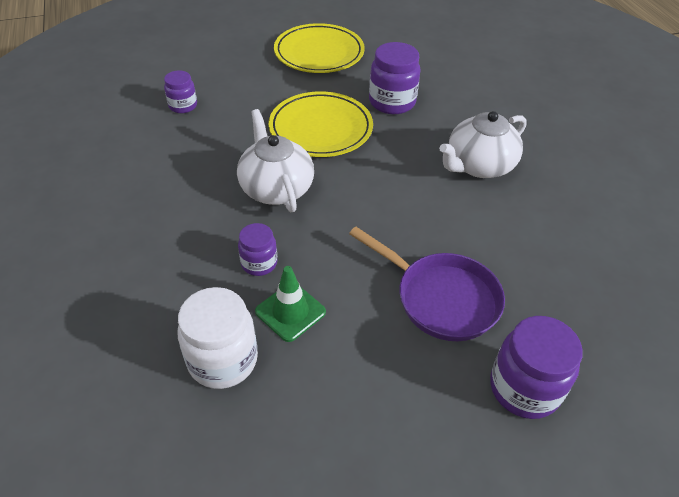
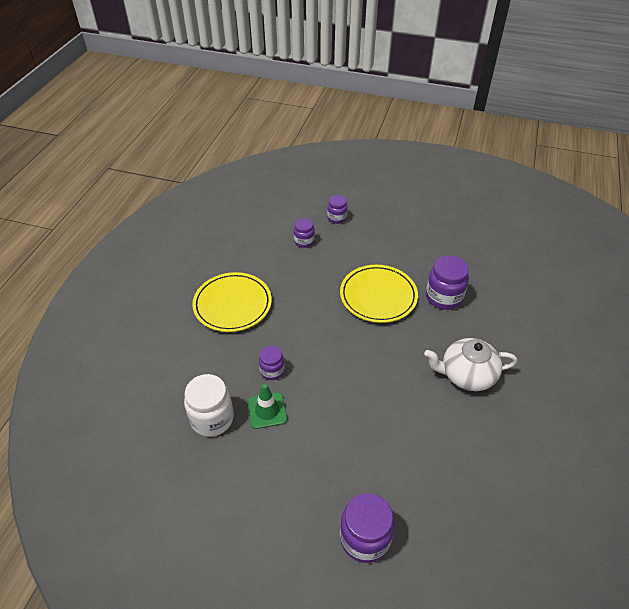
camera: 35 degrees right, 0 degrees up
white teapot [237,109,314,212] -> none
yellow plate [274,23,365,73] -> yellow plate moved to [192,272,272,332]
purple pan [349,227,505,341] -> none
none -> purple jar [327,195,347,224]

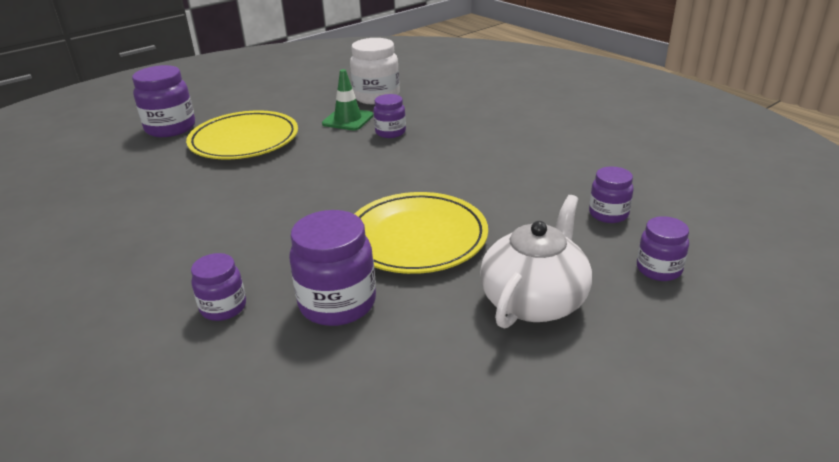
camera: 125 degrees right, 15 degrees down
yellow plate [192,272,272,332] -> yellow plate moved to [186,110,298,159]
white teapot [424,338,517,391] -> white teapot moved to [480,195,592,329]
none -> purple jar [191,253,246,321]

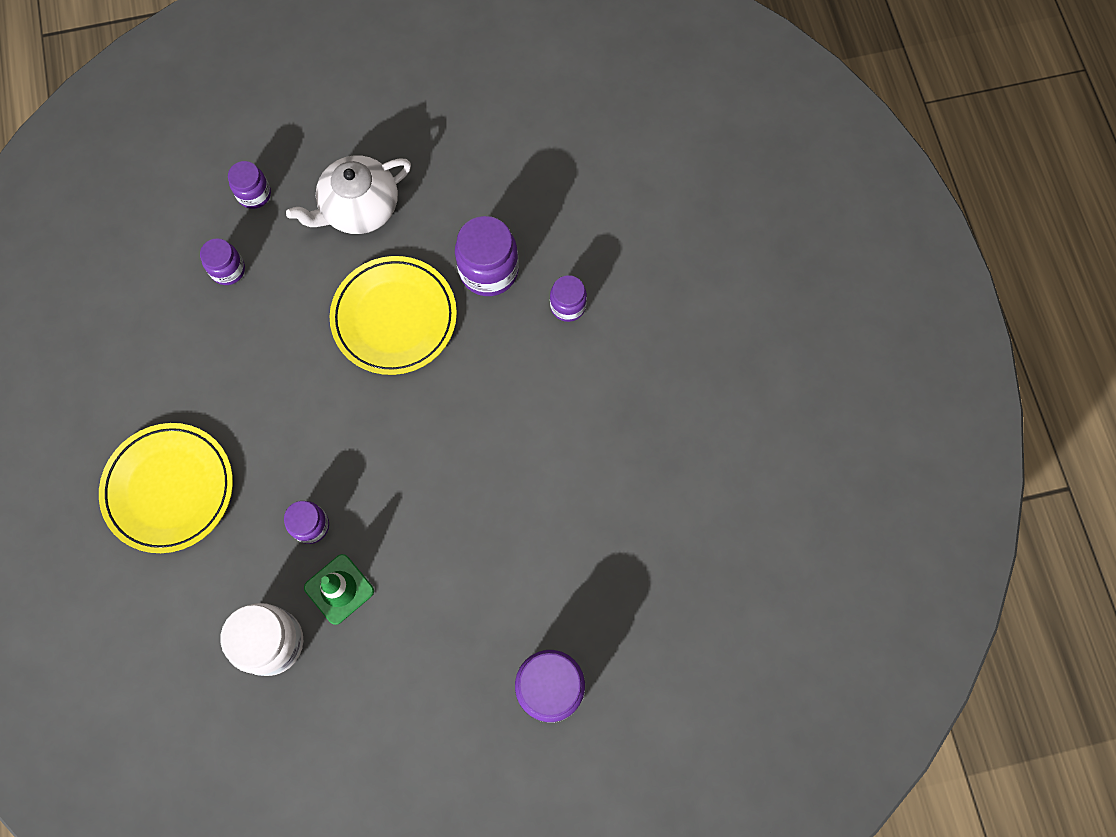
camera: 155 degrees left, 40 degrees up
yellow plate [186,110,298,159] -> yellow plate moved to [99,423,233,553]

